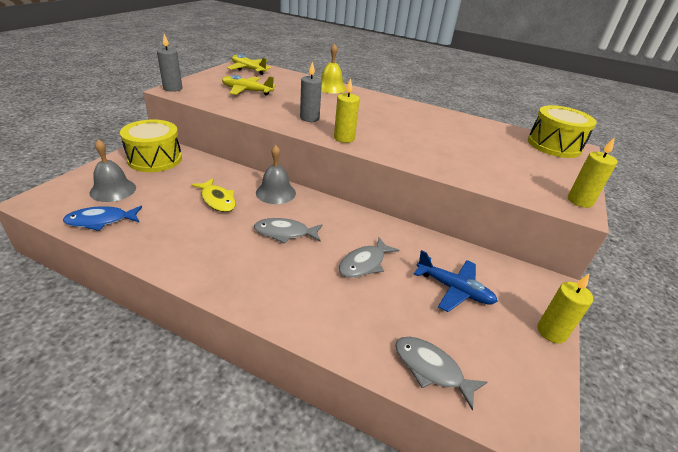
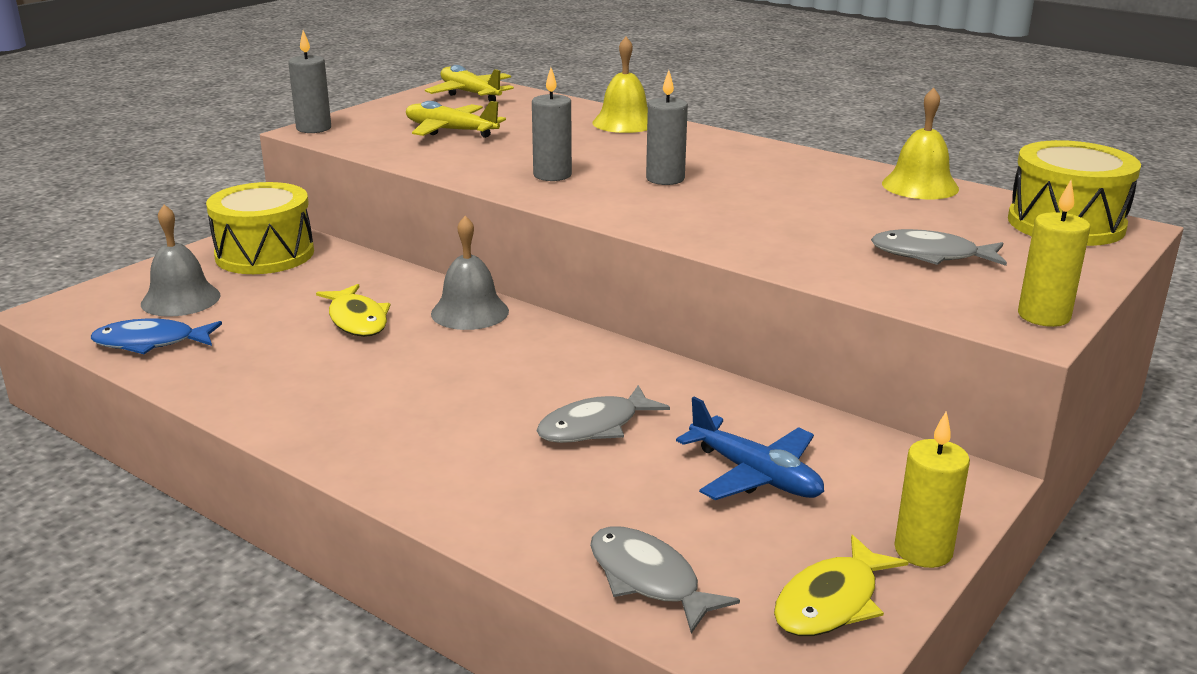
camera: 15 degrees right, 10 degrees down
grey fish [254,218,323,244] -> grey fish moved to [871,229,1007,266]
yellow candle [334,78,360,143] -> none
none -> grey candle [646,70,688,185]
none -> yellow fish [774,535,908,636]
none -> yellow bell [882,88,959,199]

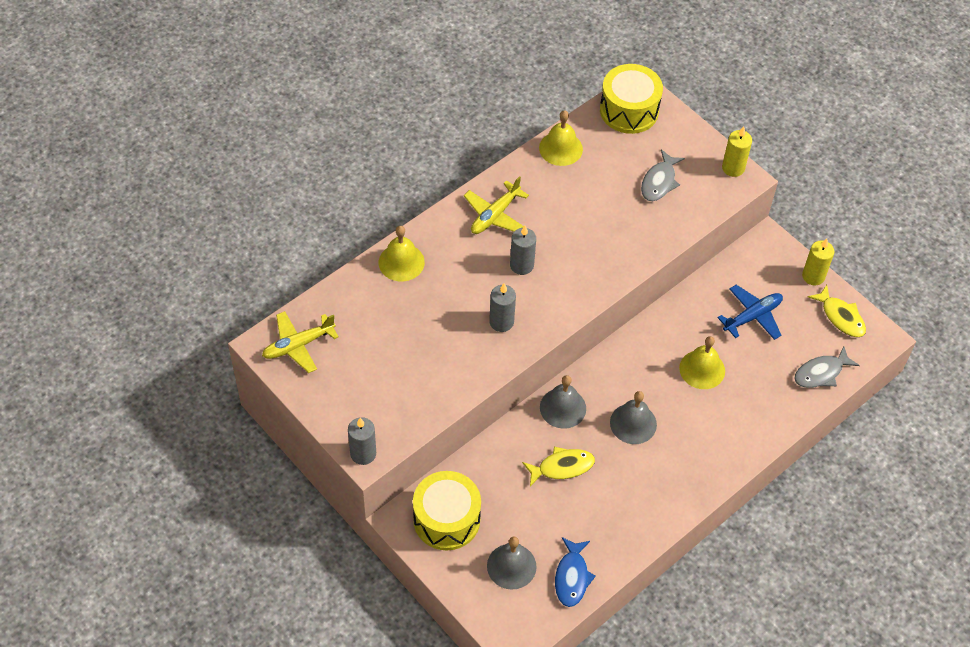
camera: 80 degrees left, 30 degrees up
yellow plane [406,101,506,138] -> yellow plane moved to [464,176,529,234]
grey fish [536,385,670,443] -> yellow bell [679,336,725,389]
none -> grey bell [610,391,657,444]

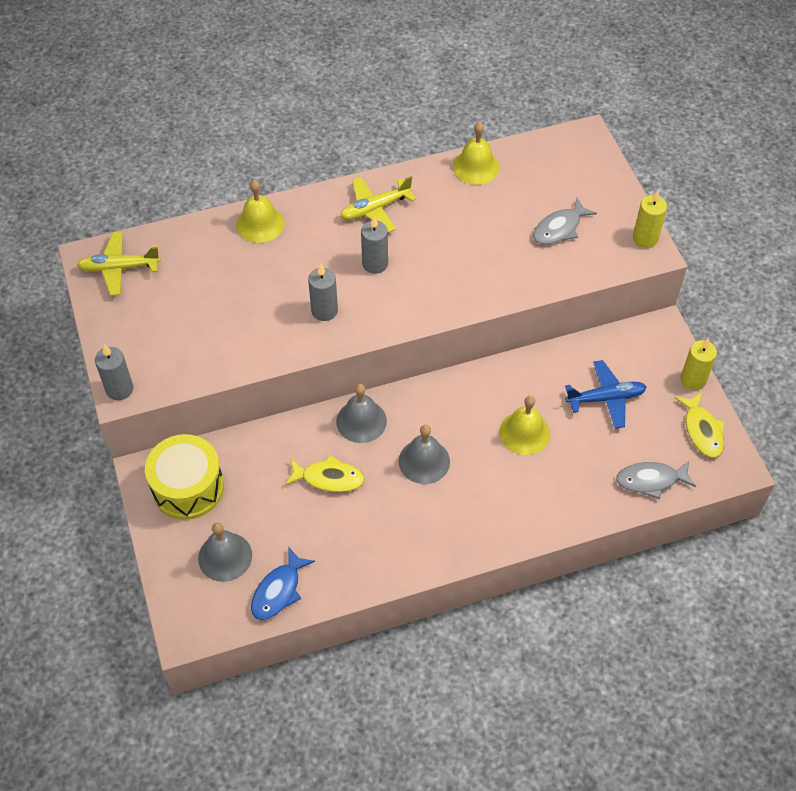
camera: 25 degrees right, 0 degrees up
yellow drum [600,64,663,134] -> none

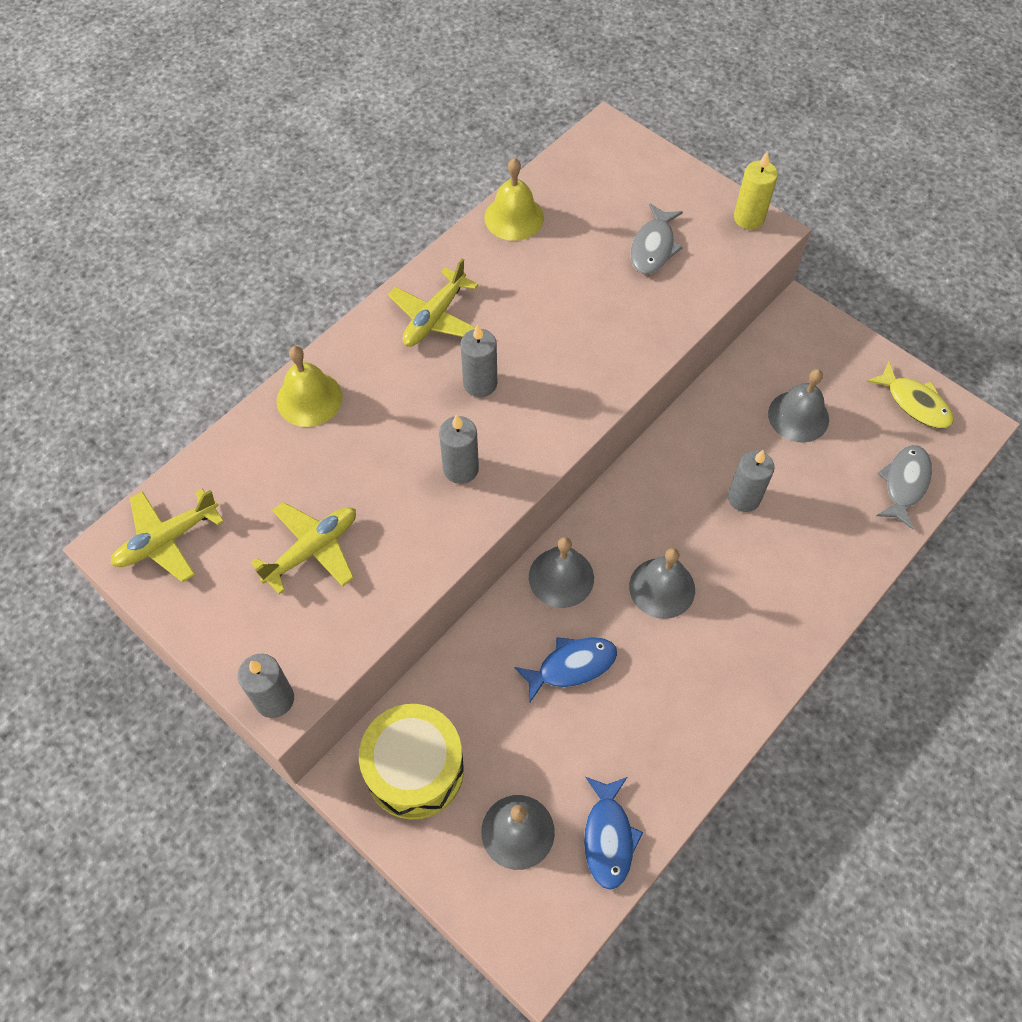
camera: 30 degrees left, 5 degrees up
yellow fish [285,455,365,492] -> blue fish [514,637,617,702]
yellow bell [499,396,550,455] -> grey candle [728,450,775,512]
blue plane [565,360,647,429] -> grey bell [768,369,829,443]
grey fish [616,461,696,499] -> grey fish turned 150 degrees clockwise [876,445,932,529]
yellow candle [680,338,717,390] -> none
none -> yellow plane [251,502,356,594]

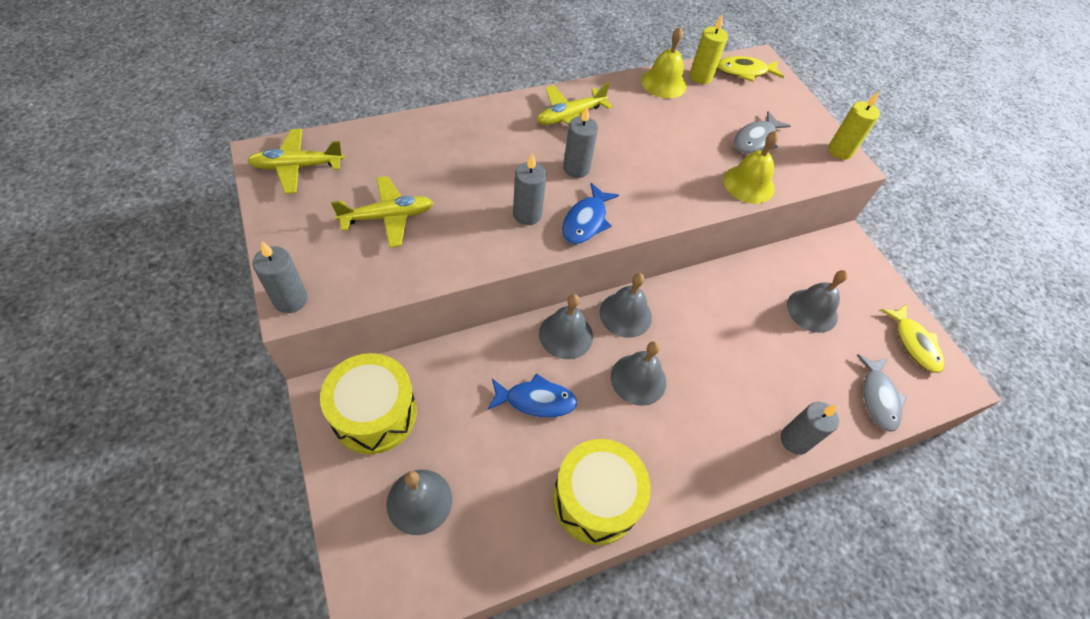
camera: 20 degrees right, 5 degrees down
yellow bell [277,346,343,427] -> yellow bell moved to [723,131,779,204]
blue fish [584,777,643,890] -> blue fish moved to [562,183,619,244]
grey candle [728,450,775,512] -> grey candle moved to [781,402,839,455]
grey fish [876,445,932,529] -> grey fish turned 135 degrees clockwise [857,354,907,432]
none -> yellow drum [553,439,651,545]
none -> grey bell [599,273,652,338]
none -> yellow candle [690,14,728,84]
none -> yellow fish [717,56,784,82]

